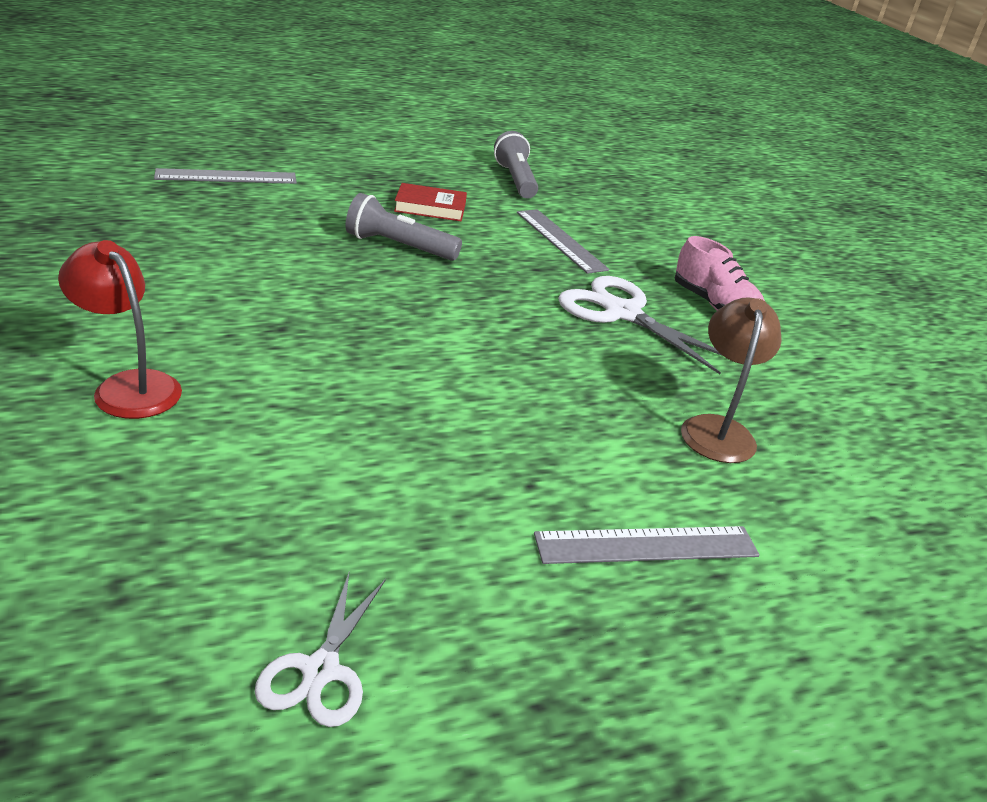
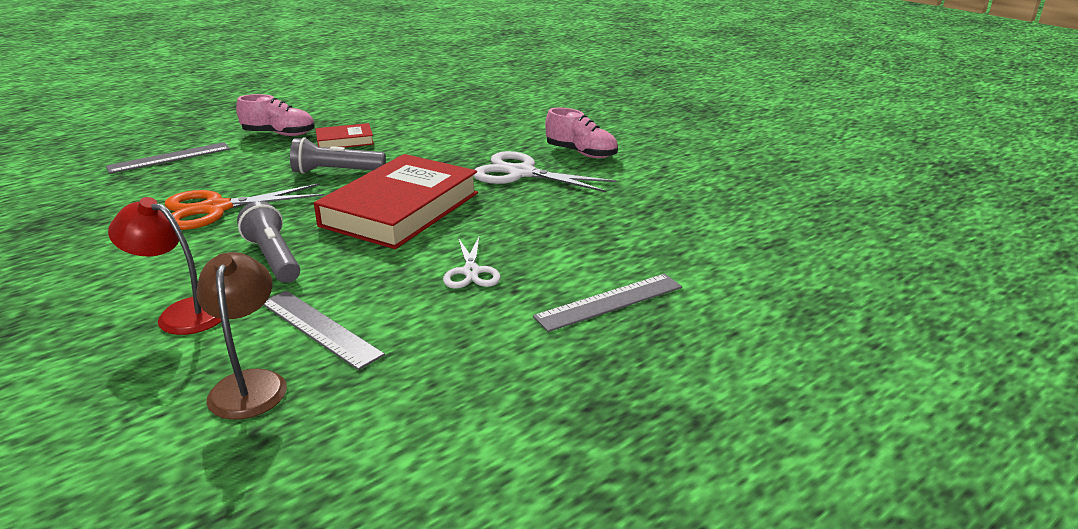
camera: 15 degrees left, 5 degrees down
white scissors [255,573,386,727] -> white scissors moved to [443,235,501,289]
grey flashlight [494,131,538,199] -> grey flashlight moved to [237,201,300,283]
grey ruler [517,209,609,274] -> grey ruler moved to [263,291,385,370]
brown lamp [681,297,782,463] -> brown lamp moved to [196,252,287,420]
none -> orange scissors [165,183,324,230]
none -> pink shoe [236,94,315,136]
none -> red book [314,154,478,249]

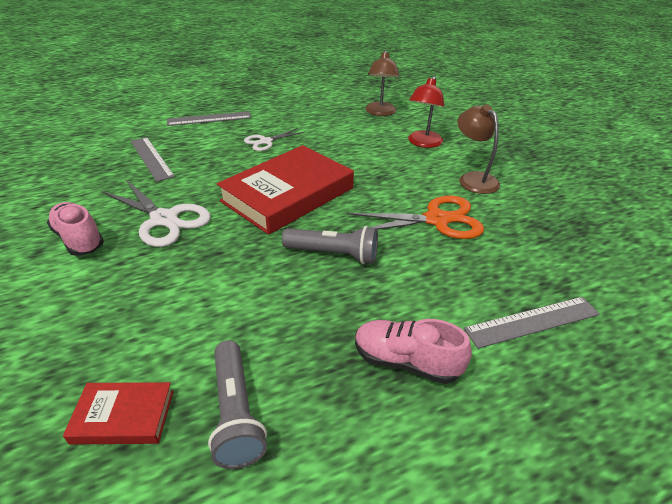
camera: 165 degrees left, 10 degrees up
red lamp [108,197,221,335] -> red lamp turned 75 degrees clockwise [408,76,444,148]
grey flashlight [237,201,300,283] -> grey flashlight moved to [208,340,267,469]
grey ruler [263,291,385,370] -> grey ruler moved to [131,137,175,182]
red book [316,123,374,148] -> red book moved to [63,382,174,445]
white scissors [443,235,501,289] -> white scissors turned 135 degrees counterclockwise [244,128,305,151]
none -> brown lamp [457,104,500,194]

